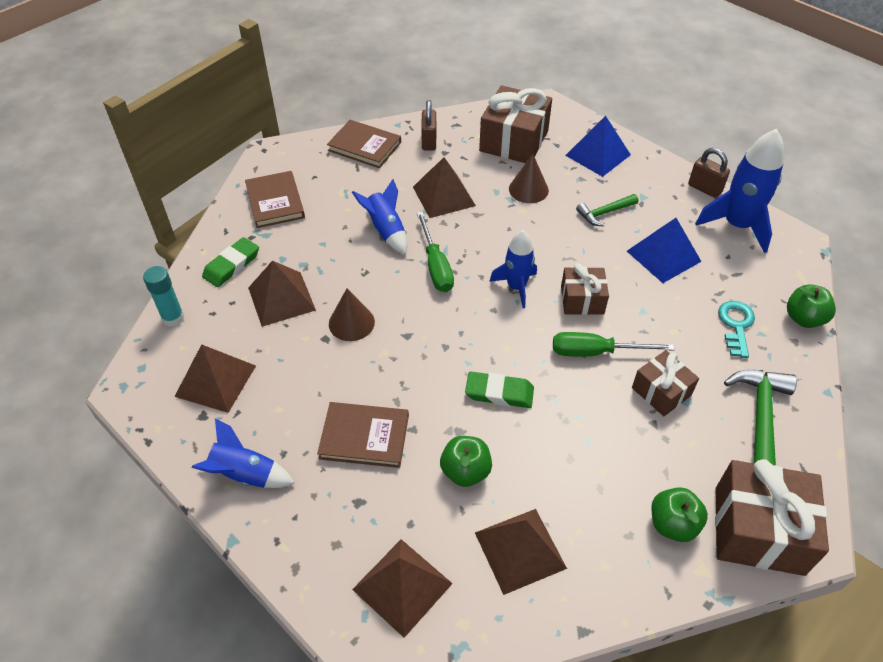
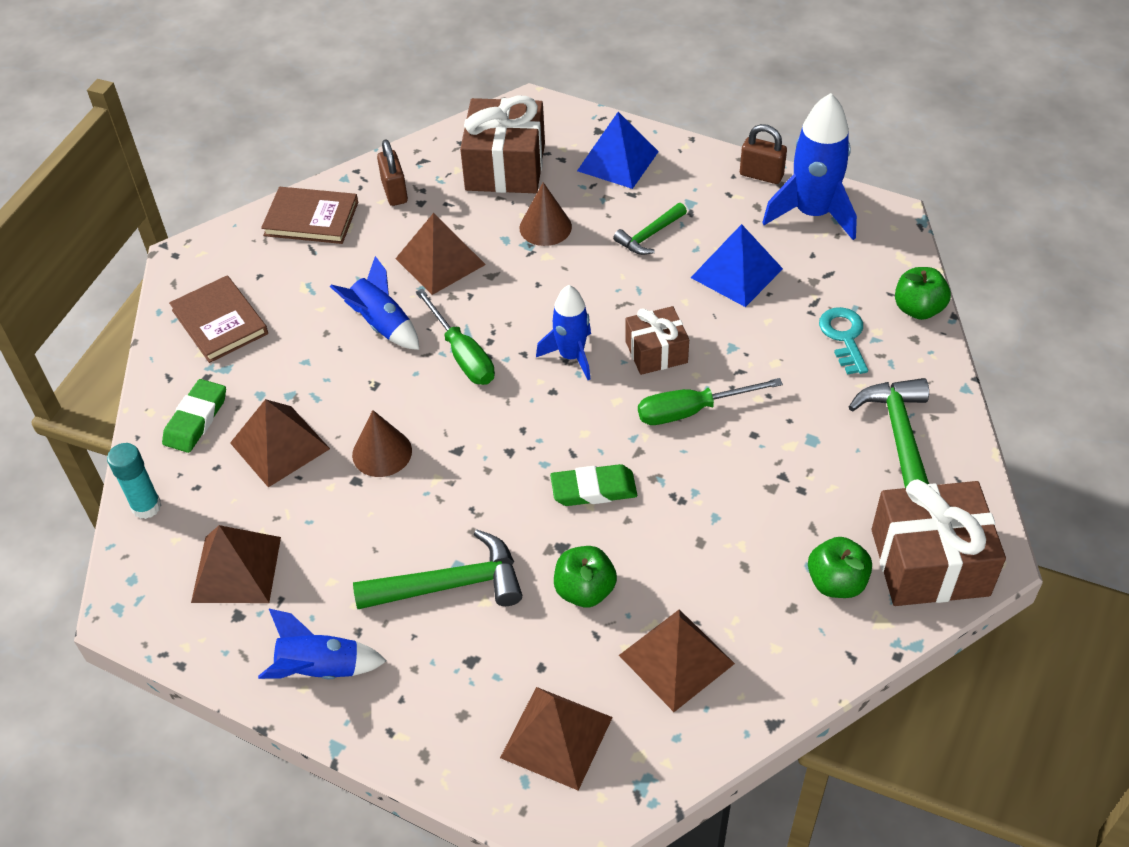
camera: 15 degrees left, 0 degrees up
brown book [317,402,409,468] -> green hammer [353,530,522,609]
brown gift [632,350,699,416] -> none

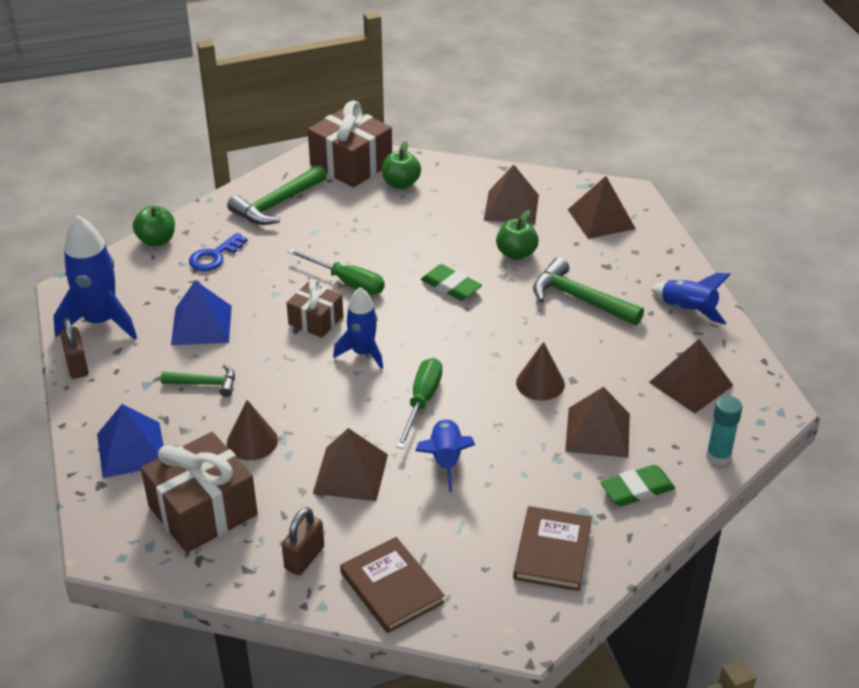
camera: 135 degrees left, 10 degrees down
turquoise key [819,307,868,375] -> blue key [189,233,248,271]

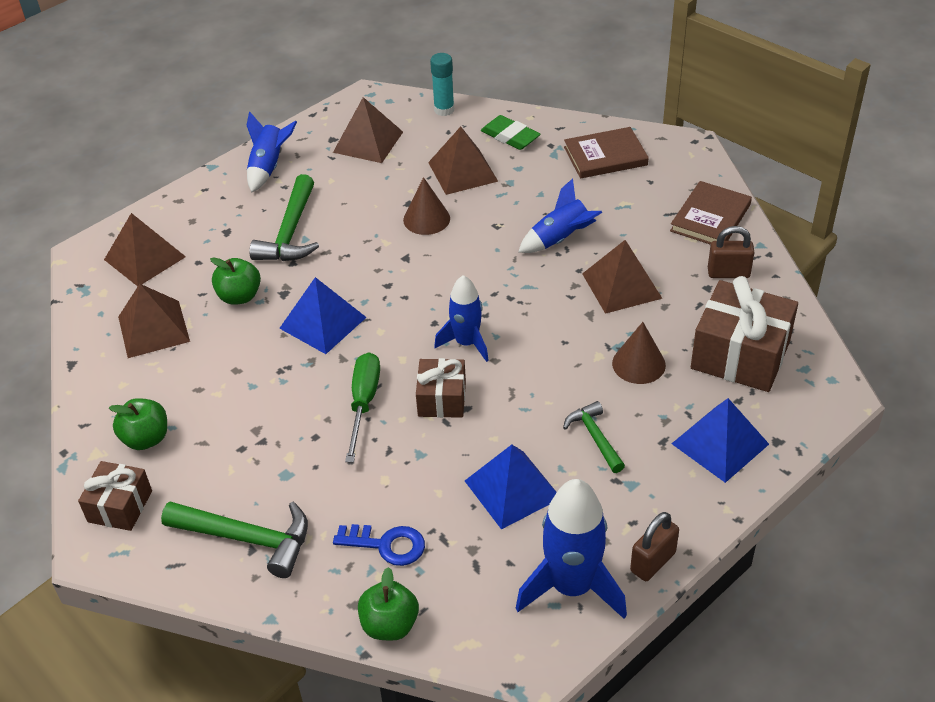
camera: 115 degrees left, 5 degrees up
brown gift [308,101,392,188] -> brown gift [78,461,152,531], size x0.58
green screwdriver [396,358,442,449] -> none
green eraser [421,264,482,301] -> blue pyramid [279,277,367,354]

